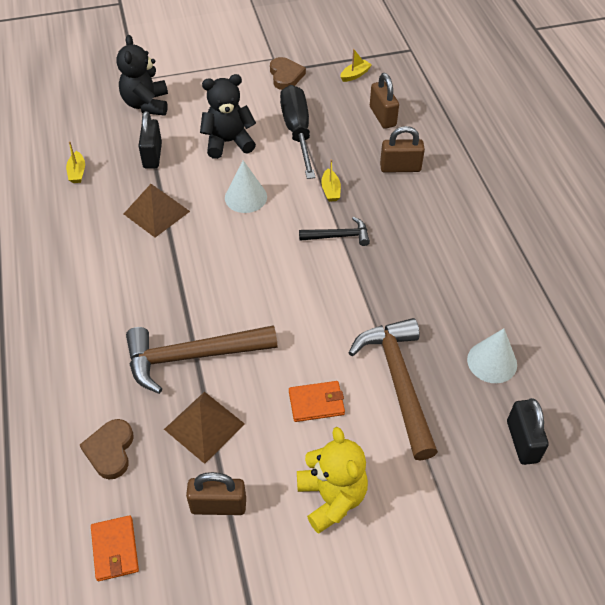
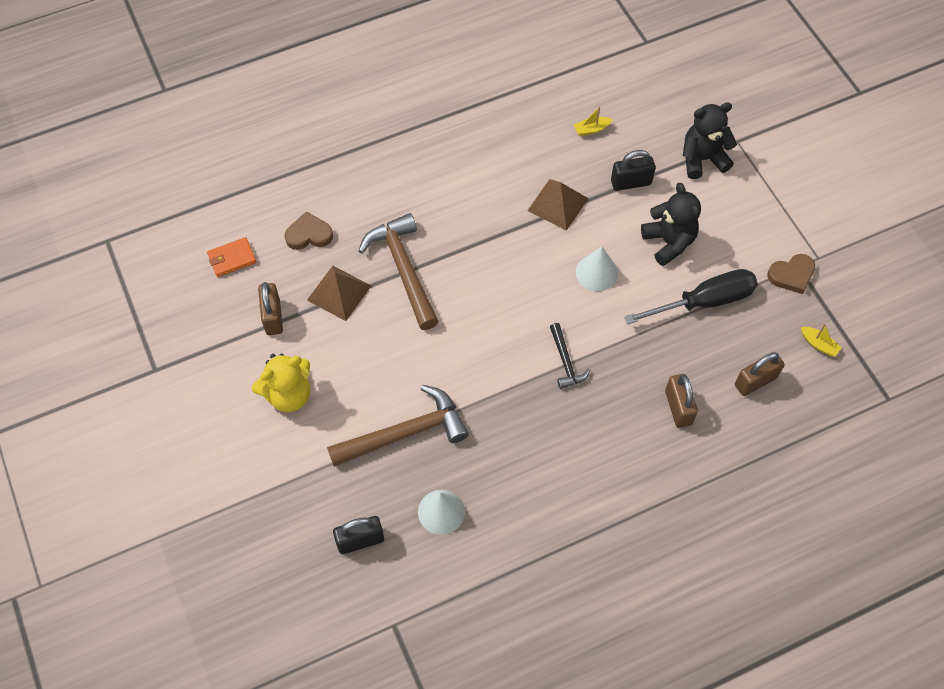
camera: 80 degrees right, 10 degrees up
orange wallet [289,381,345,422] -> none
yellow boat [321,159,341,202] -> none

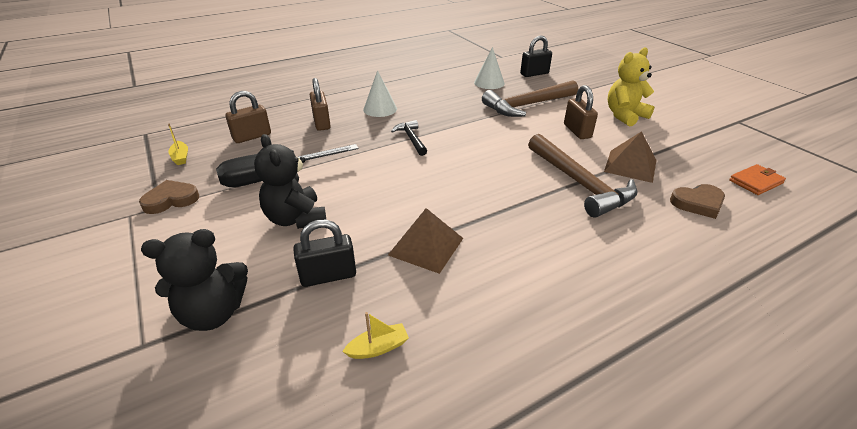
camera: 175 degrees right, 25 degrees down
brown padlock [258,282,283,335] -> brown padlock moved to [564,85,598,139]
white cone [576,246,618,291] -> white cone moved to [363,70,397,117]
yellow boat [801,323,842,357] -> yellow boat turned 150 degrees counterclockwise [168,124,188,165]

